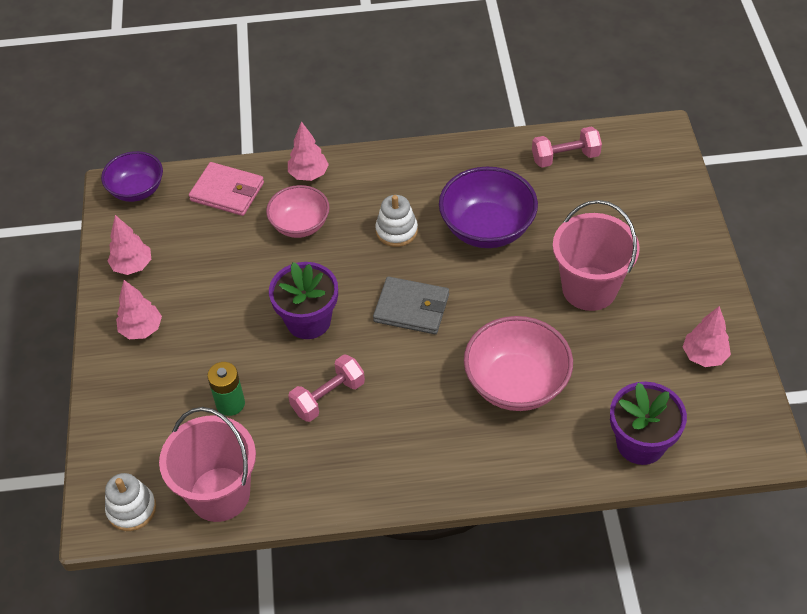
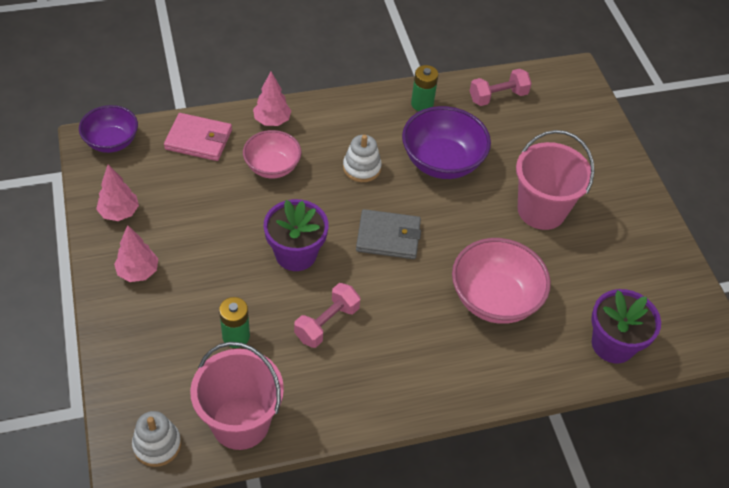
camera: 15 degrees left, 0 degrees up
pink tree [683,306,731,367] -> none
none -> green battery [411,65,438,111]

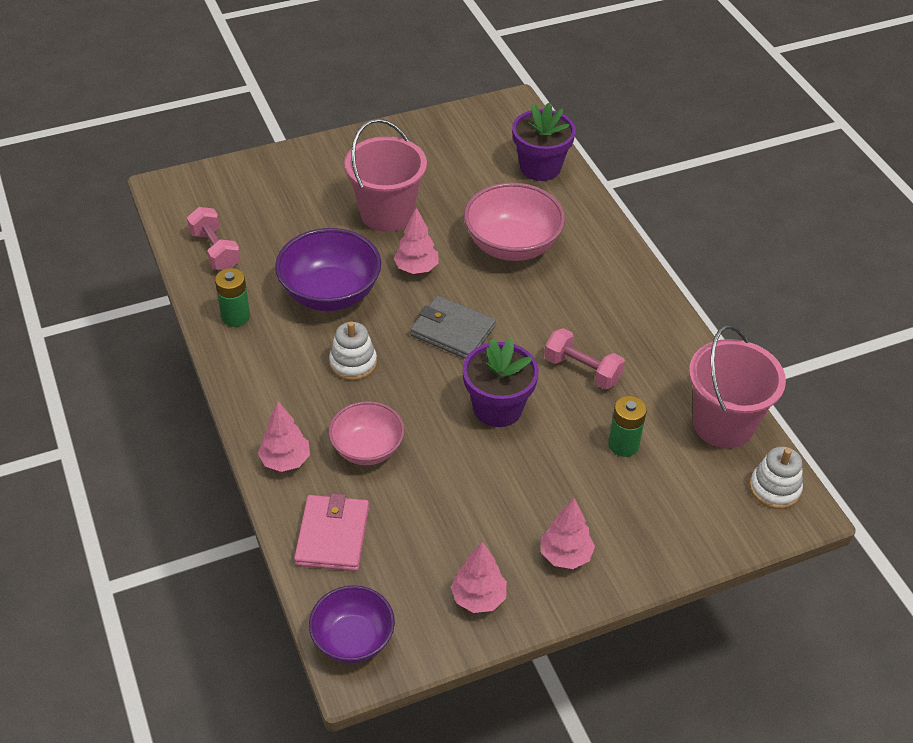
camera: 95 degrees left, 5 degrees down
grey wallet [356,209,421,259] -> grey wallet turned 60 degrees counterclockwise [410,296,496,359]
none -> pink tree [394,207,439,274]

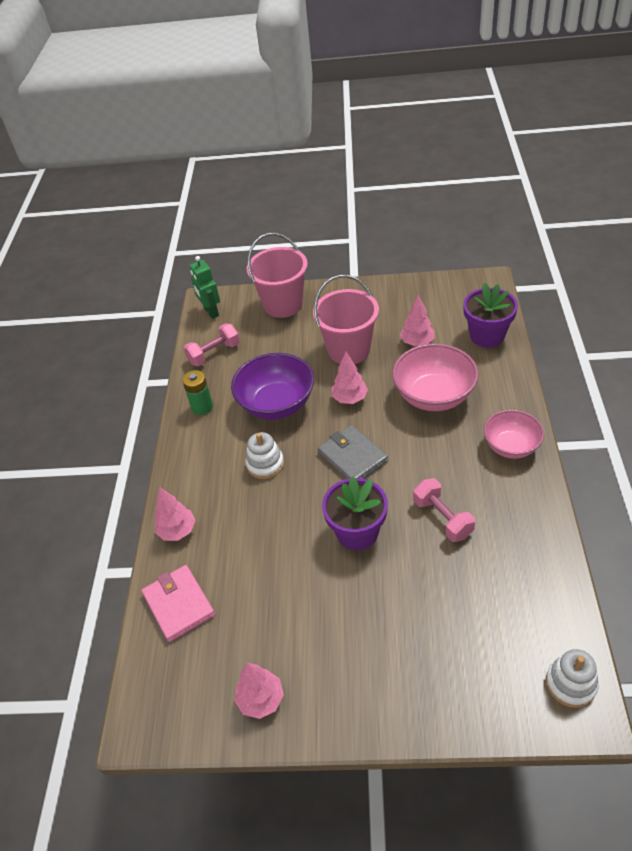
camera: 30 degrees right, 0 degrees up
pink dumbbell [187,207,241,270] -> pink dumbbell turned 60 degrees clockwise [184,323,240,366]
pink wallet [294,493,369,571] -> pink wallet turned 60 degrees counterclockwise [142,565,215,642]
purple bowl [309,585,395,663] -> none
pink bowl [328,401,404,465] -> pink bowl moved to [484,410,544,459]
pink tree [541,498,595,569] -> pink tree moved to [400,295,435,346]
green battery [608,396,647,457] -> none
pink bucket [689,325,786,448] -> pink bucket moved to [247,233,308,318]
none -> green robot [190,256,220,319]

